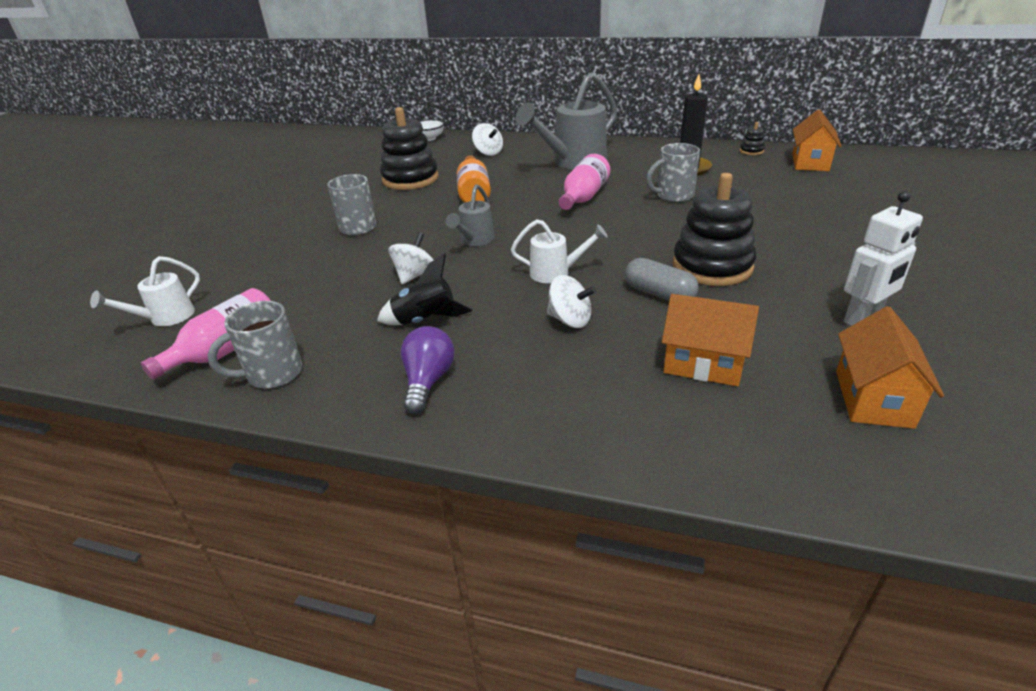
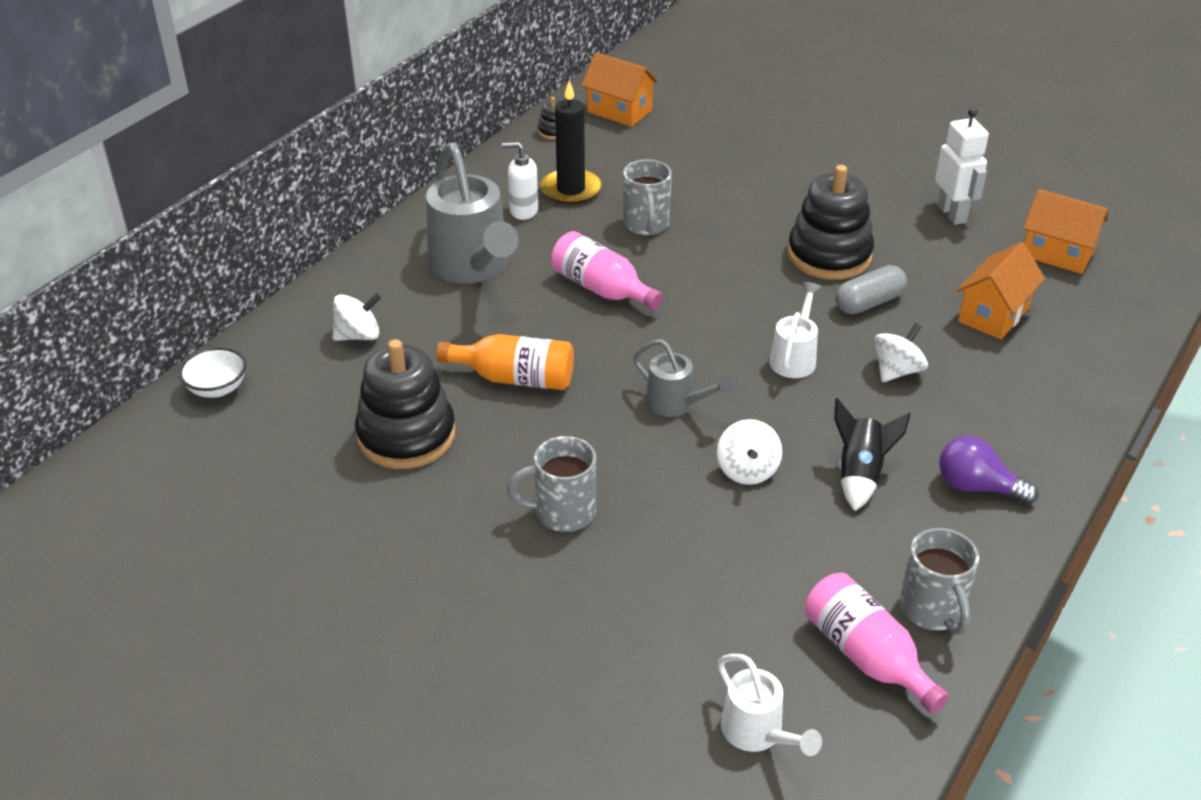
camera: 75 degrees left, 5 degrees up
white spinning top [389,232,433,285] -> white spinning top turned 135 degrees counterclockwise [717,419,782,485]
none -> white soap dispenser [502,142,538,220]

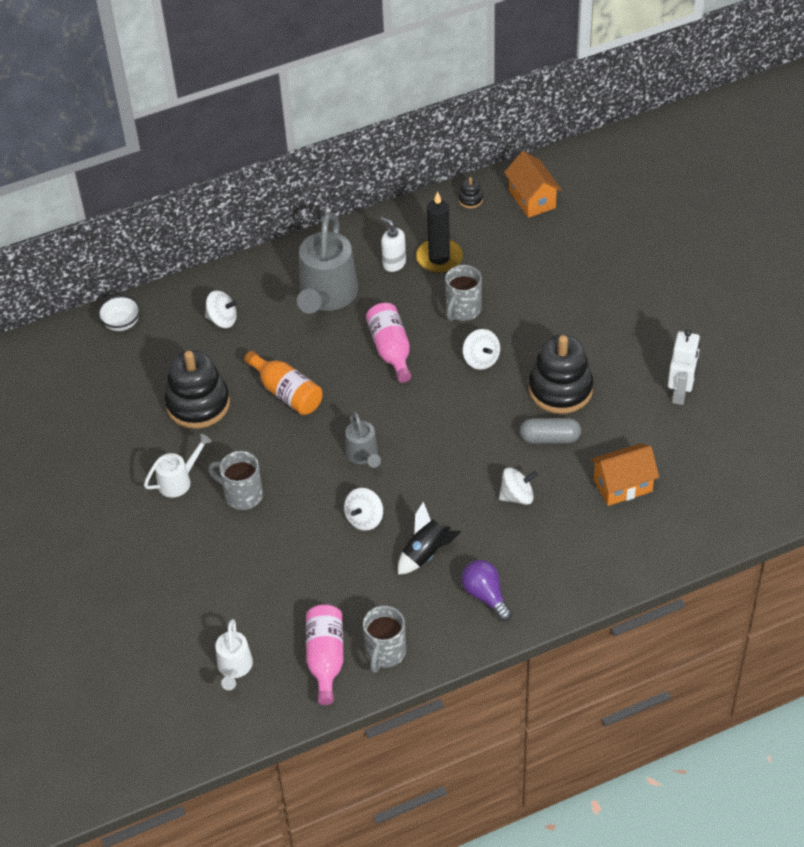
camera: 35 degrees right, 10 degrees up
white watering can [769,282,821,378] -> white watering can moved to [144,434,212,498]
orange house [1023,189,1108,274] -> none
none -> white spinning top [463,329,500,370]

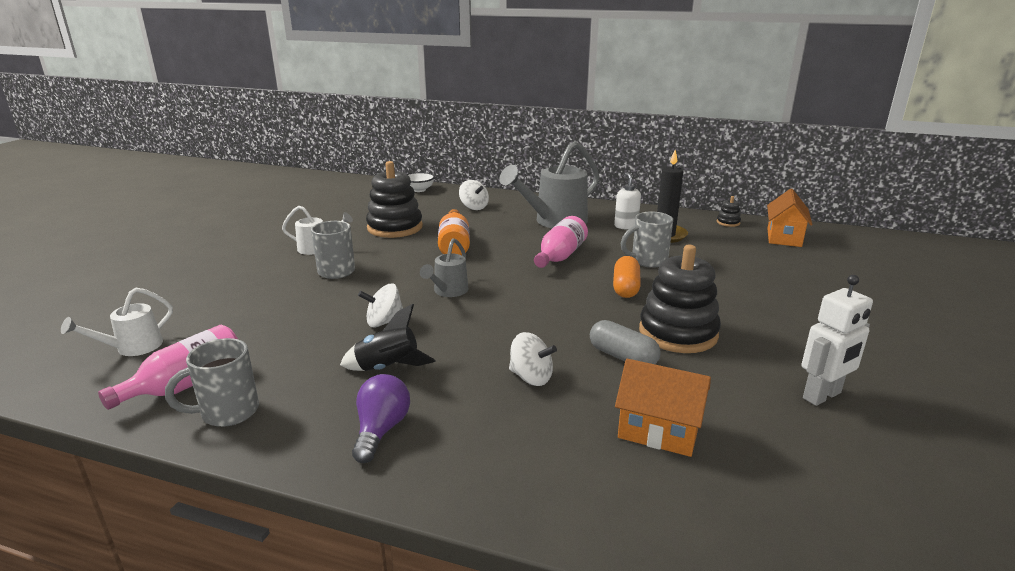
camera: 40 degrees right, 25 degrees down
white spinning top [463,329,500,370] -> orange capsule [613,256,641,298]

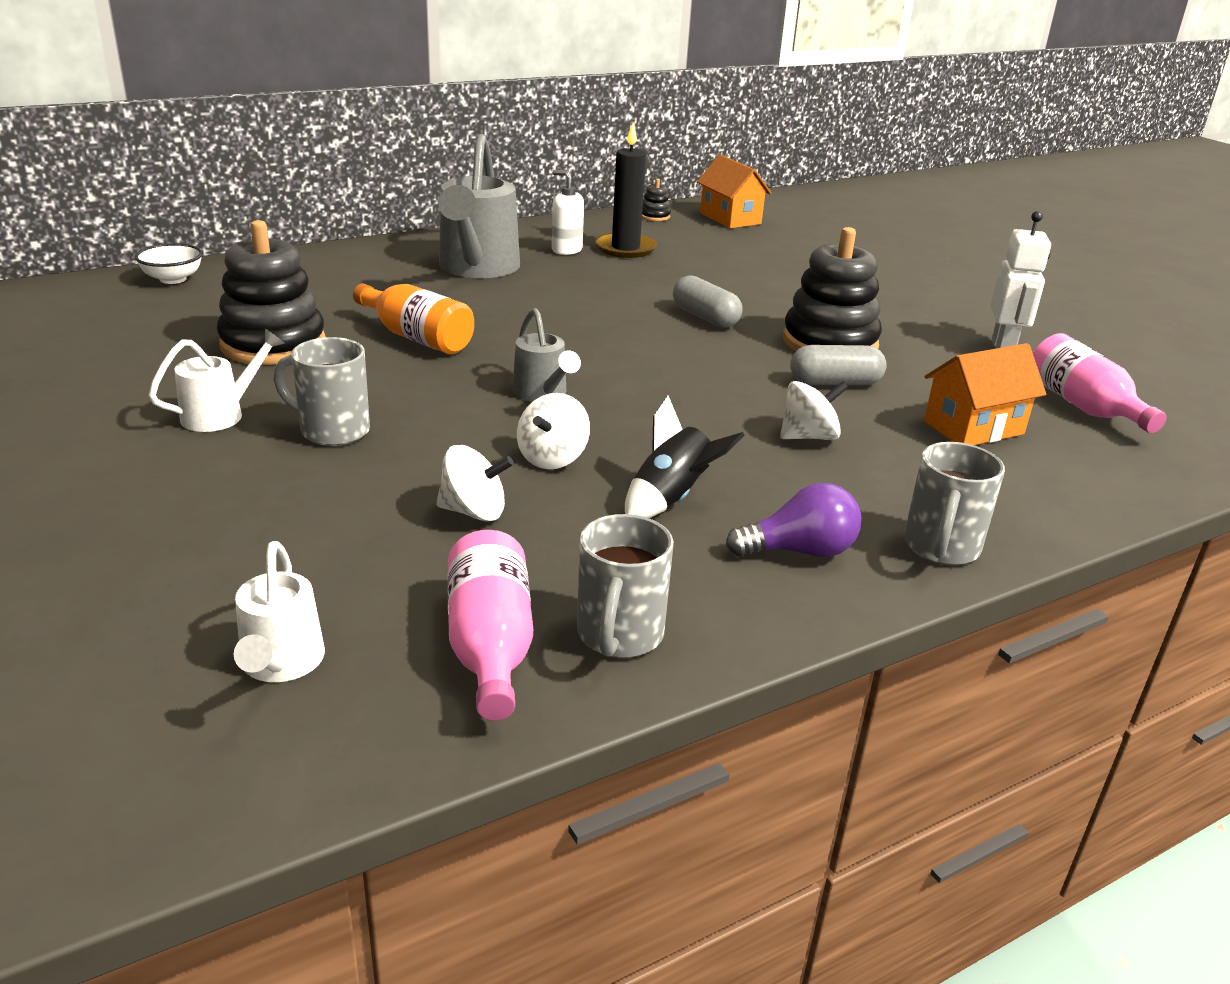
camera: 50 degrees left, 5 degrees up
purple light bulb [352,374,410,463] -> purple light bulb turned 120 degrees clockwise [726,483,861,557]
white spinning top [459,180,489,210] -> white spinning top moved to [436,445,514,522]
pink bottle [534,216,588,268] -> pink bottle moved to [1033,333,1167,433]
orange capsule [613,256,641,298] -> grey capsule [673,275,742,328]
grey mug [621,212,673,268] -> grey mug moved to [904,442,1005,565]

